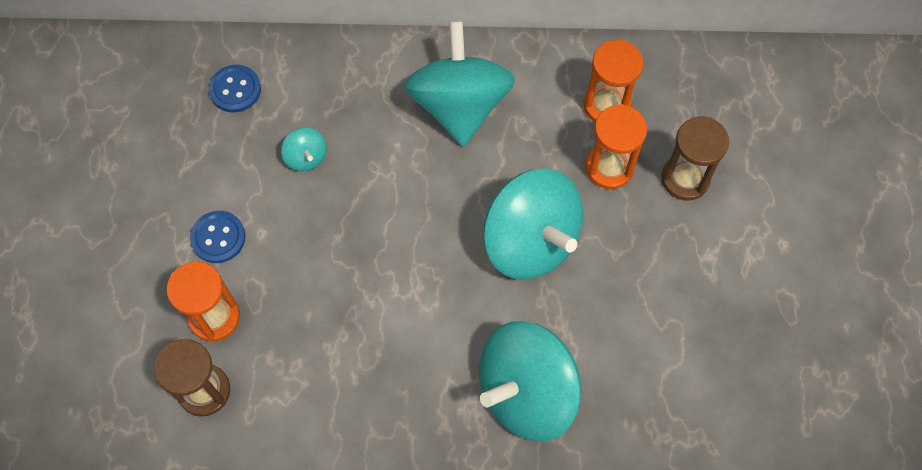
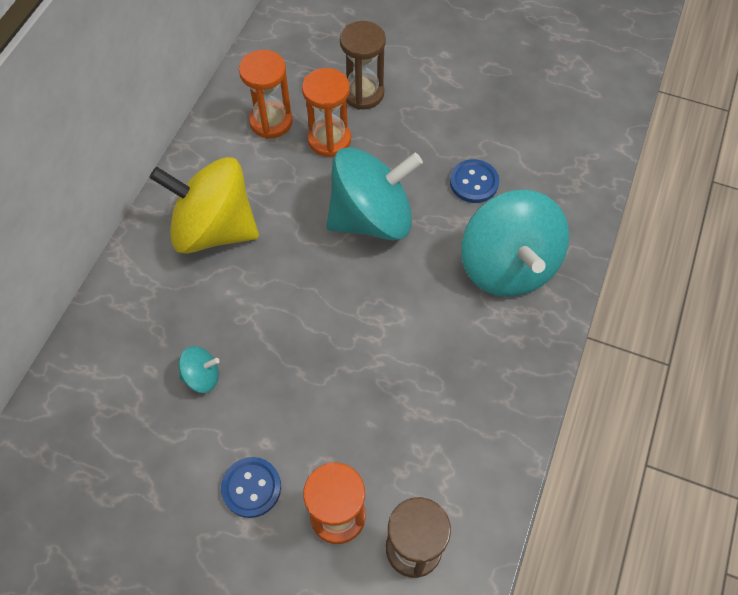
camera: 70 degrees left, 5 degrees down
blue button [209,65,261,113] -> blue button moved to [450,159,499,203]
turquoise spinning top [404,21,515,147] -> yellow spinning top [149,157,259,254]

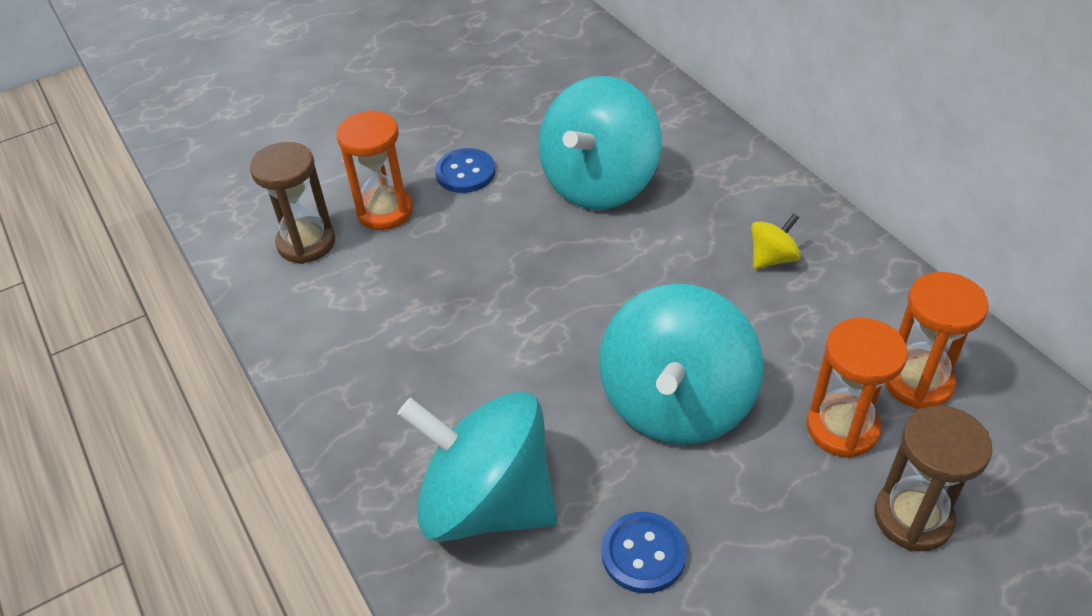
camera: 130 degrees right, 15 degrees down
yellow spinning top [149,157,259,254] -> yellow spinning top [751,213,801,269], size x0.42
turquoise spinning top [178,346,220,393] -> turquoise spinning top [539,76,662,210], size x2.38

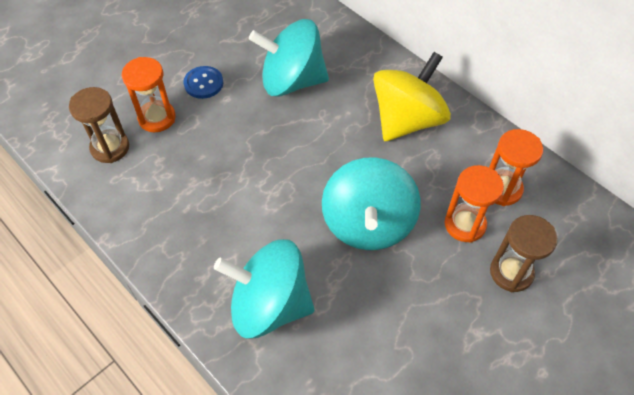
camera: 15 degrees left, 10 degrees up
turquoise spinning top [539,76,662,210] -> turquoise spinning top turned 75 degrees clockwise [249,19,329,96]
blue button [602,512,687,593] -> none
yellow spinning top [751,213,801,269] -> yellow spinning top [373,52,451,141], size x2.38

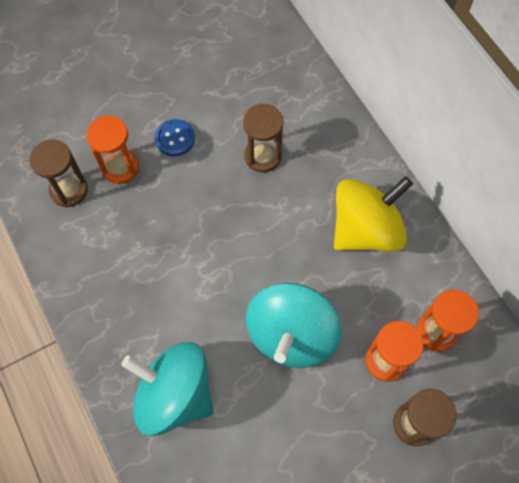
camera: 15 degrees right, 10 degrees up
turquoise spinning top [249,19,329,96] -> brown hourglass [243,103,284,173]

